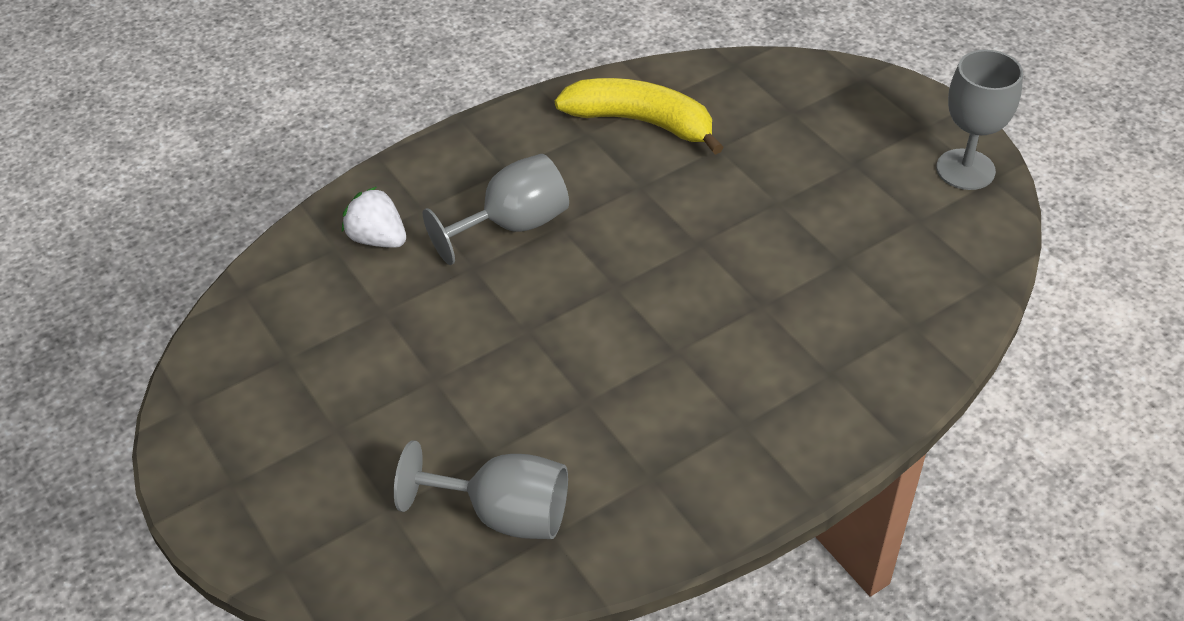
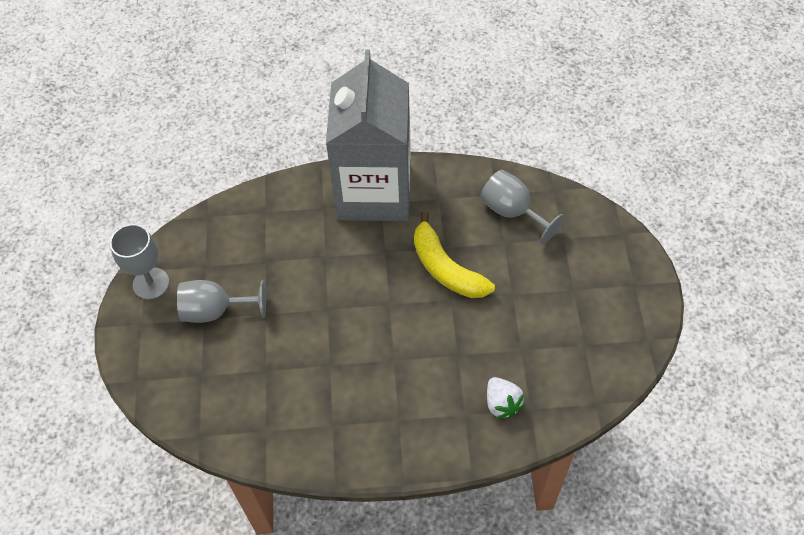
camera: 150 degrees left, 10 degrees up
grey goblet [423,154,569,265] -> grey goblet moved to [177,280,266,323]
yellow banana [555,78,724,155] -> yellow banana moved to [414,211,495,298]
none -> grey carton [326,50,411,221]

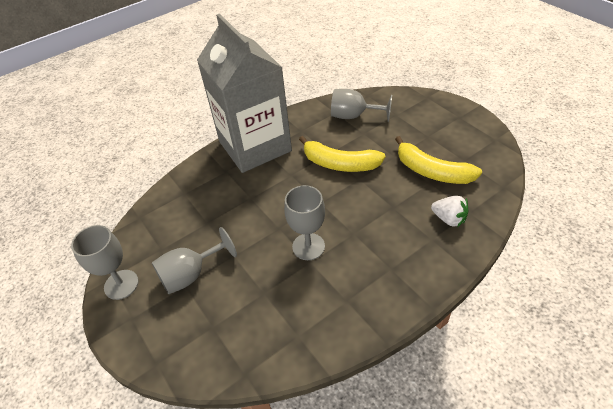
camera: 30 degrees left, 10 degrees down
none -> grey goblet [284,185,325,260]
none -> yellow banana [395,136,482,184]

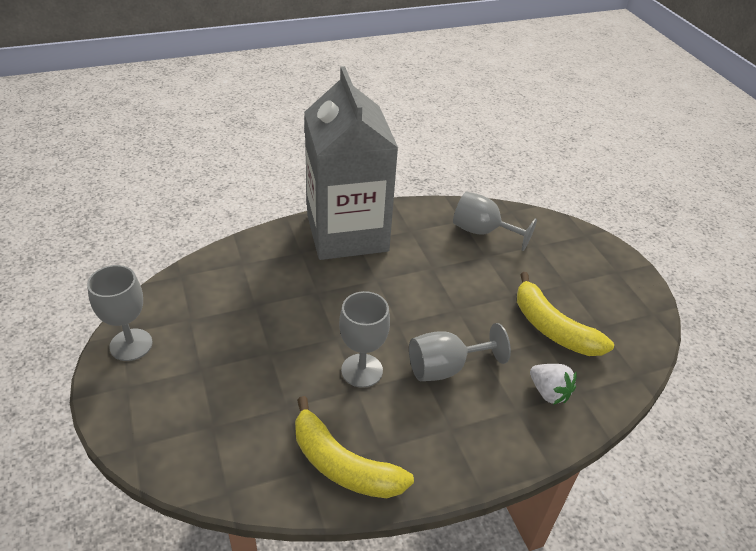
camera: 10 degrees right, 5 degrees down
grey goblet [152,227,237,294] -> grey goblet moved to [409,323,511,381]
yellow banana [299,136,385,172] -> yellow banana moved to [295,396,414,498]

